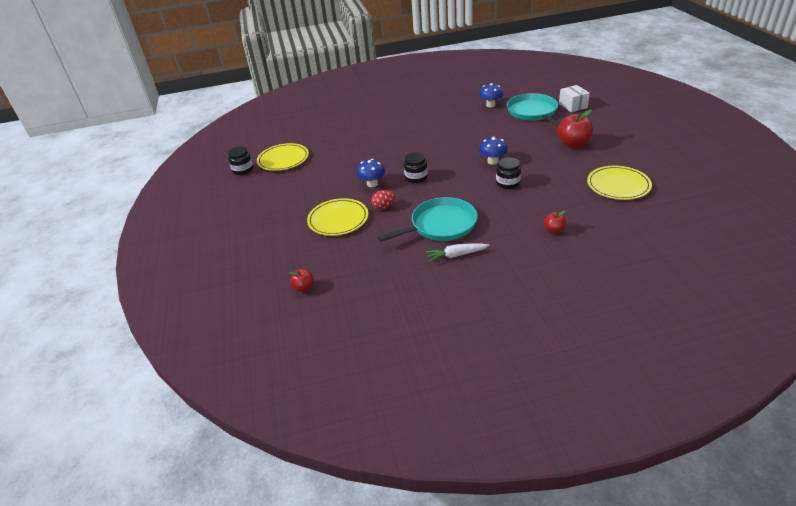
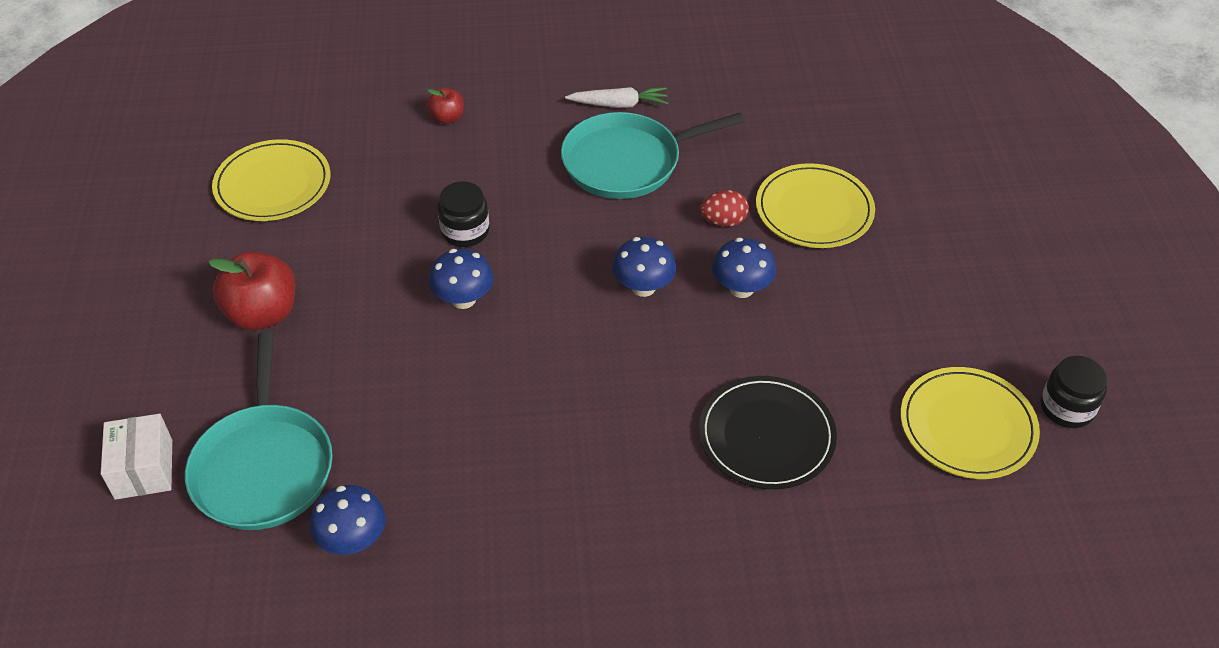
camera: 175 degrees left, 10 degrees up
red apple [289,269,314,292] -> none
black jar [404,152,428,183] -> blue mushroom [612,237,676,297]
none -> black plate [699,376,837,489]

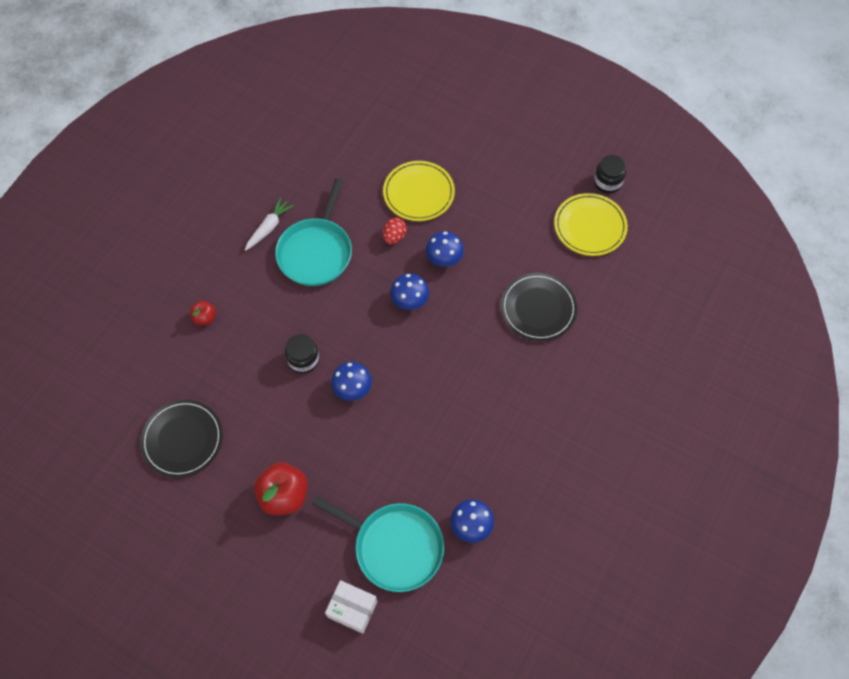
camera: 55 degrees left, 15 degrees up
yellow plate [212,139,330,221] -> black plate [140,400,223,478]

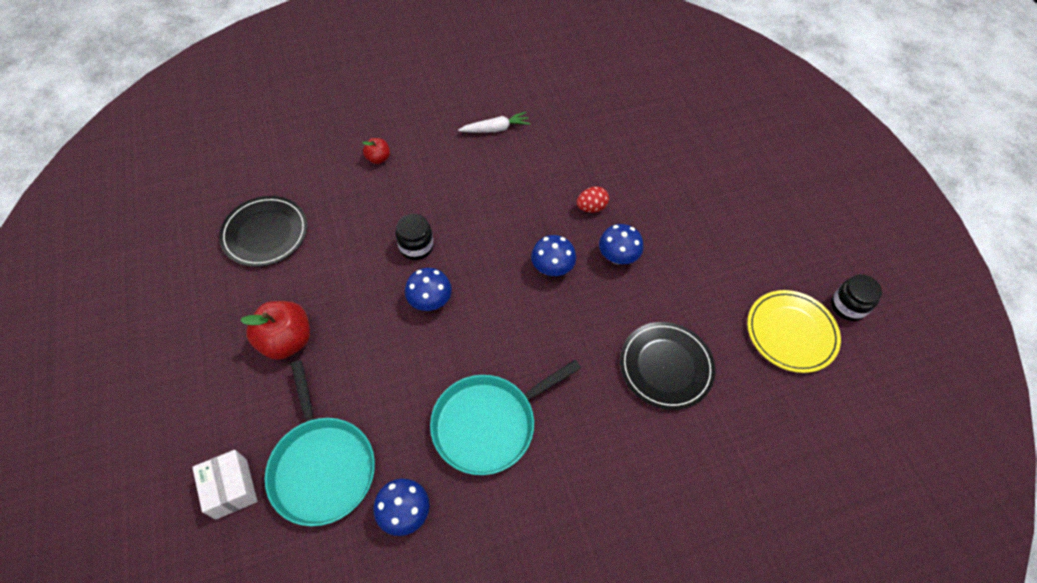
camera: 40 degrees right, 5 degrees down
turquoise pan [275,178,352,286] -> turquoise pan moved to [430,360,581,475]
yellow plate [383,161,455,221] -> none

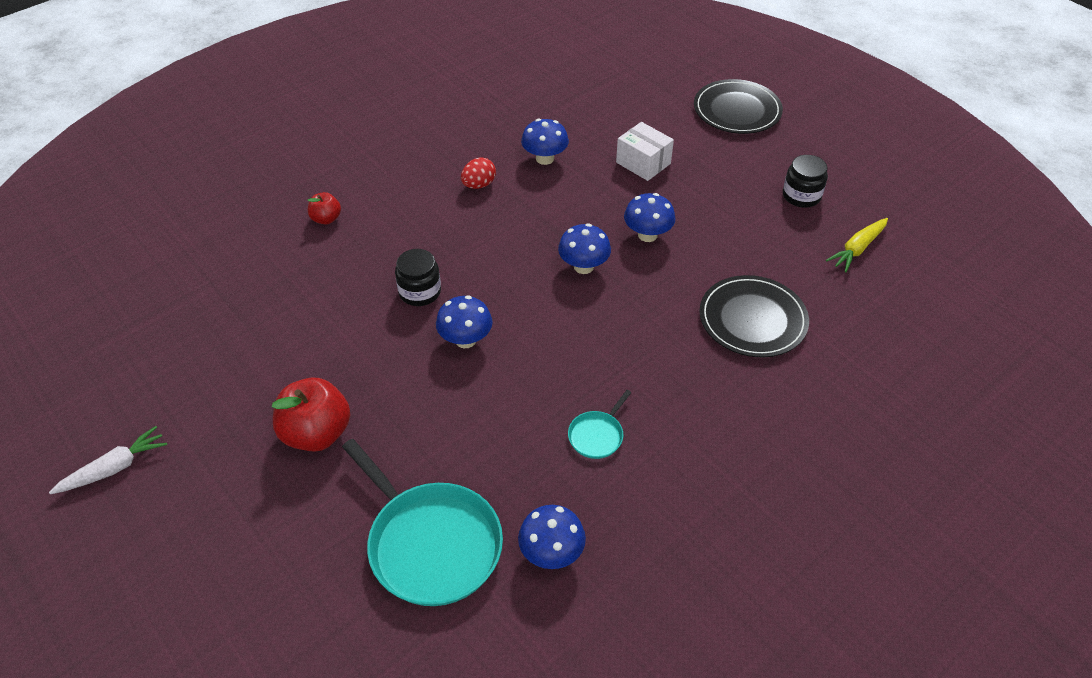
camera: 20 degrees left, 10 degrees down
white box [192,450,257,519] -> white box moved to [616,122,674,181]
black plate [219,196,308,267] -> black plate moved to [694,79,783,134]
turquoise pan [430,360,581,475] -> turquoise pan [568,390,631,459], size x0.45
white carrot [458,112,531,133] -> white carrot moved to [49,426,167,494]
red egg [577,186,609,213] -> red egg moved to [461,157,496,189]
yellow plate [747,290,841,373] -> yellow carrot [826,218,888,272]
black jar [831,274,882,321] -> black jar moved to [783,155,828,208]
none -> blue mushroom [521,119,569,165]

